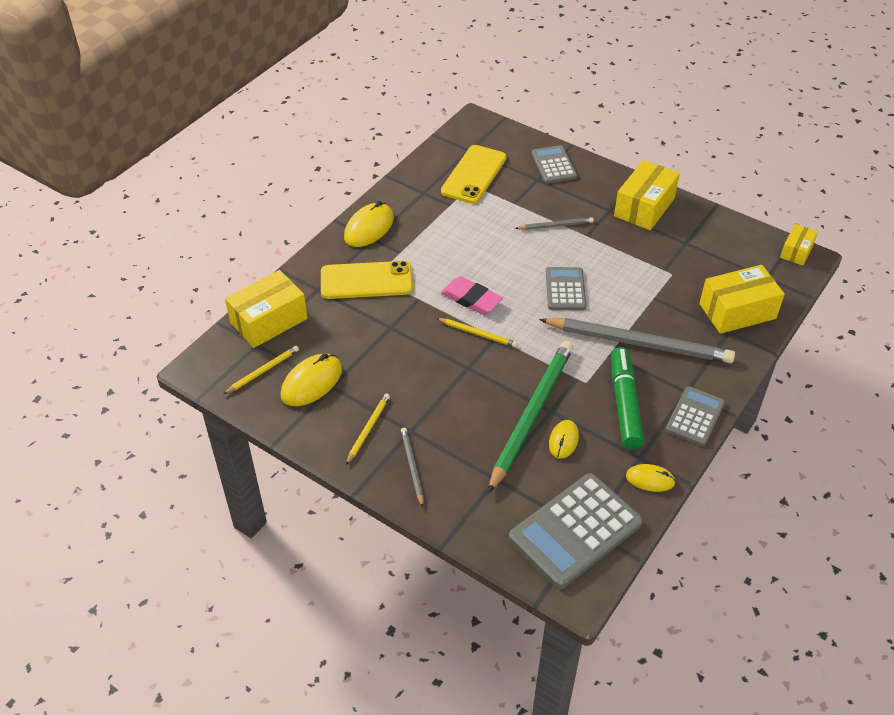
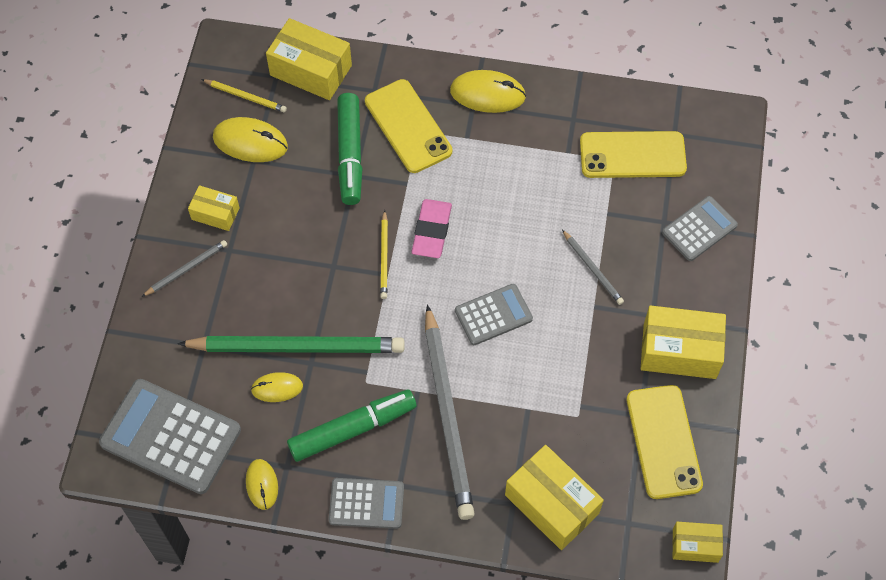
camera: 65 degrees right, 15 degrees up
yellow pencil [346,394,390,465] -> yellow box [188,185,240,231]
none -> green marker [337,93,362,205]
none -> yellow phone [627,385,703,499]

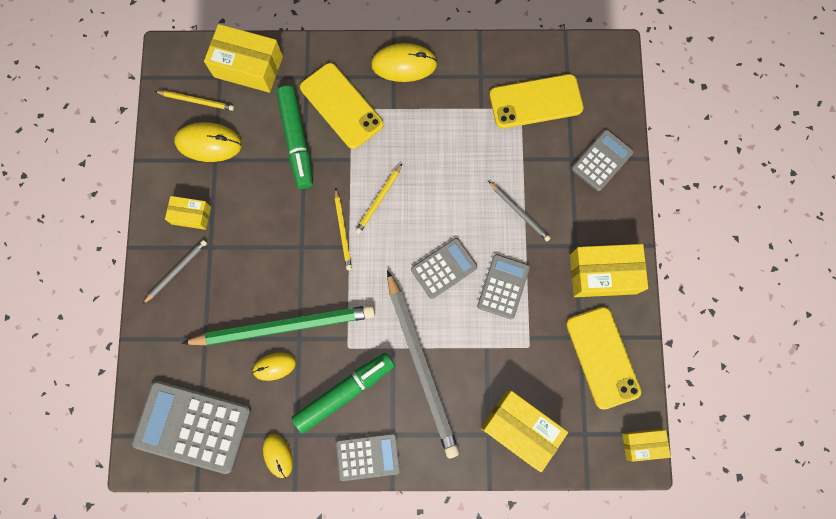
camera: 10 degrees left, 15 degrees up
pink eraser [411,199,452,258] -> yellow pencil [355,164,402,234]
none -> grey calculator [477,254,530,319]

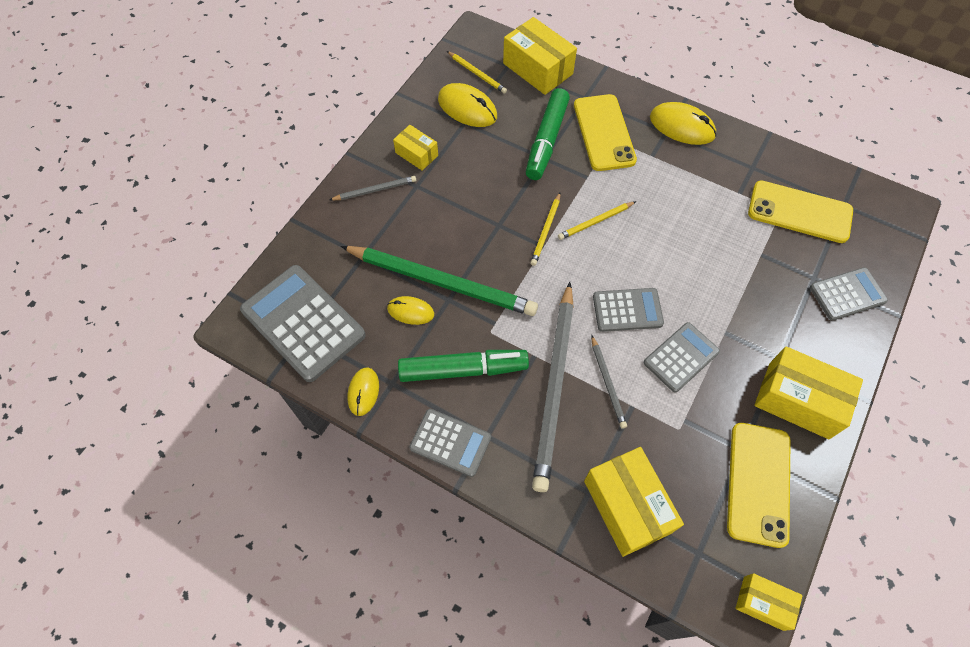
camera: 30 degrees right, 15 degrees down
grey pencil [488,181,551,241] -> grey pencil moved to [591,335,627,429]

